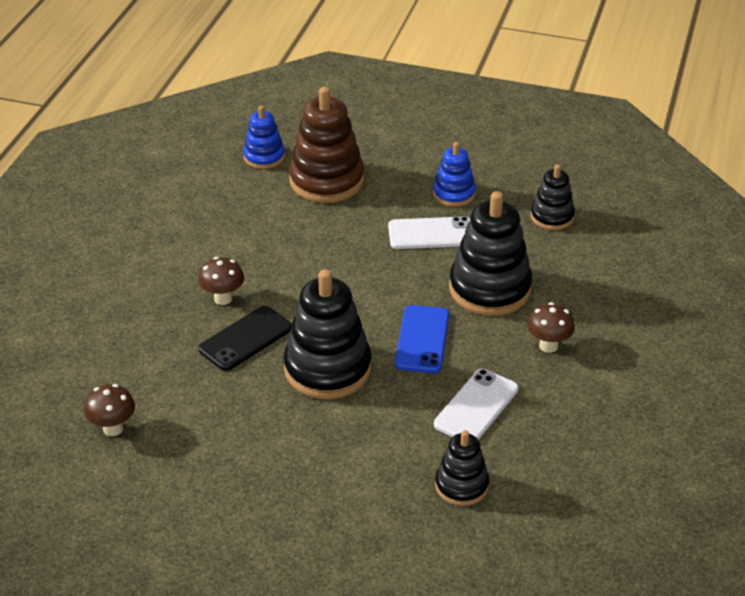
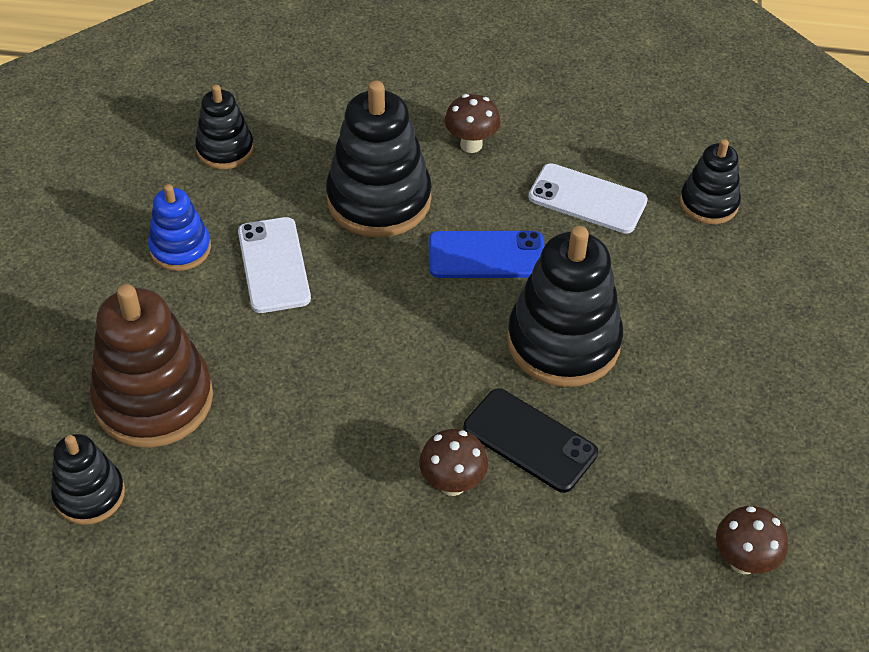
camera: 100 degrees left, 10 degrees up
blue stacking toy [243,106,285,169] -> black stacking toy [51,434,125,525]

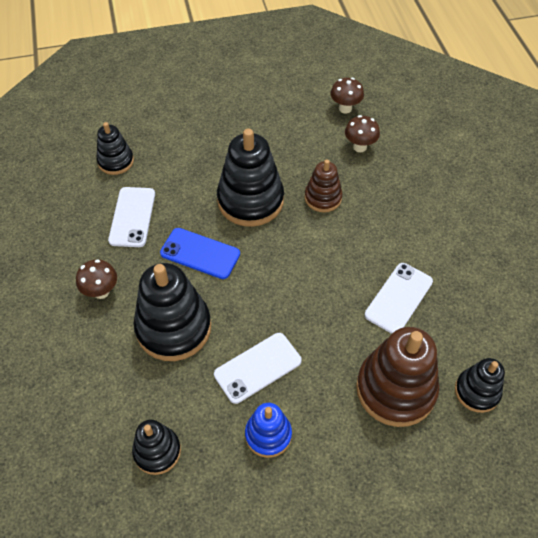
camera: 110 degrees left, 5 degrees up
brown mushroom [419,429,488,496] -> brown mushroom moved to [345,115,380,152]
blue phone [429,231,544,278] -> blue phone turned 45 degrees counterclockwise [160,228,240,279]
black phone [463,388,598,493] -> brown stacking toy [305,159,343,212]
none -> white phone [365,263,433,334]

